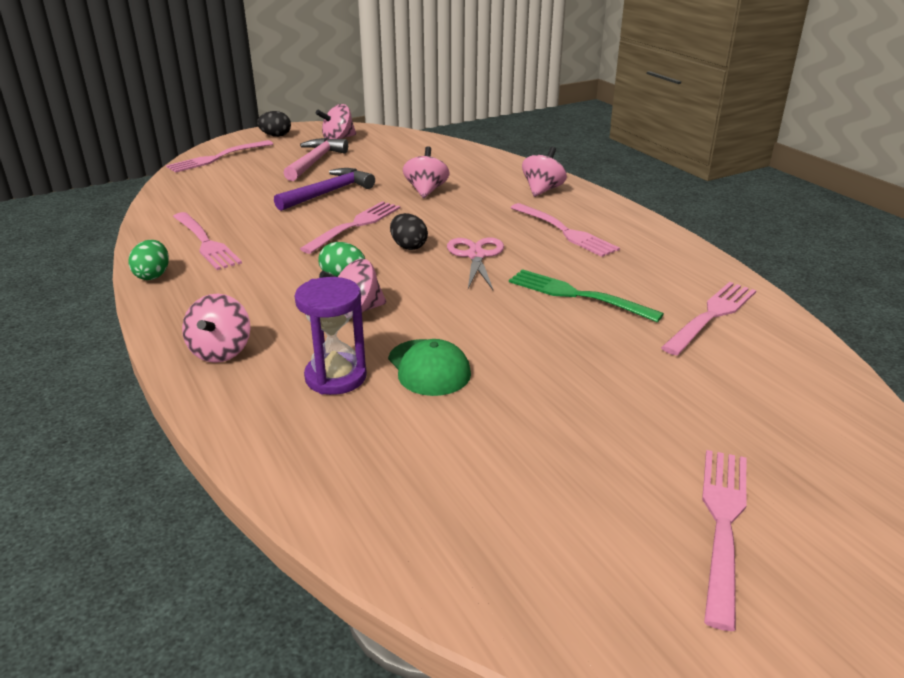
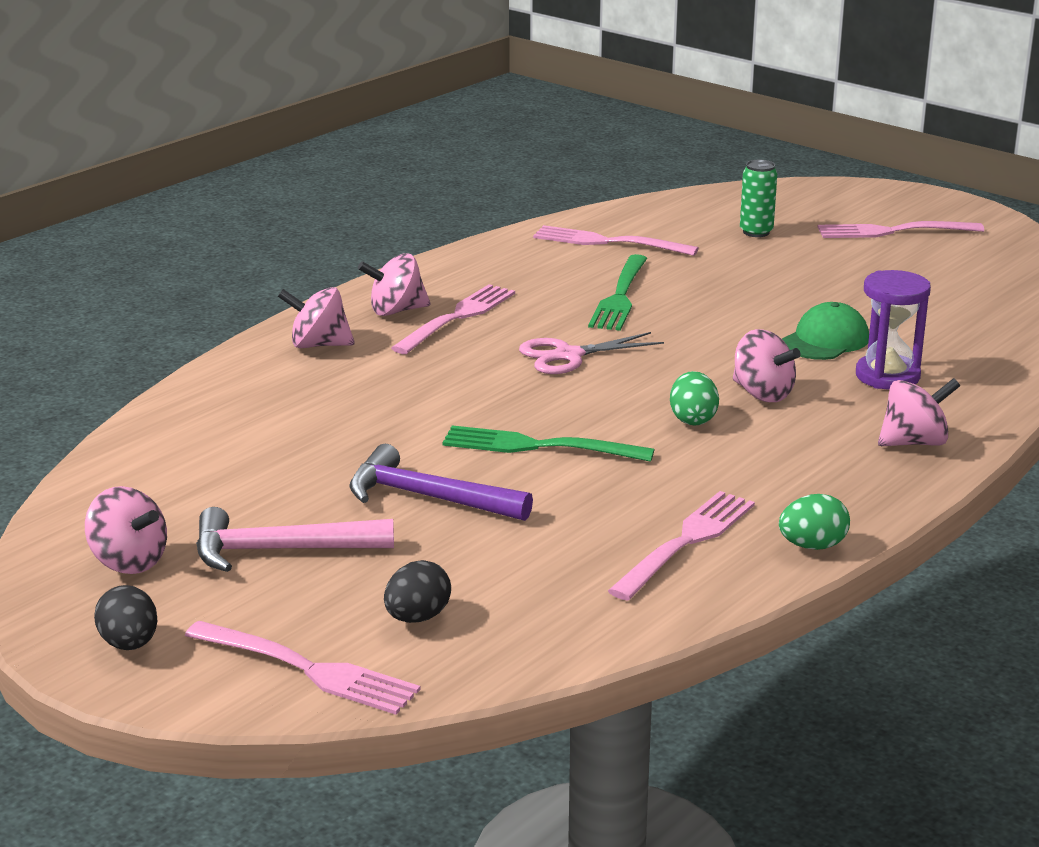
camera: 110 degrees left, 5 degrees down
pink fork [300,201,400,254] -> green fork [442,425,654,462]
black egg [390,213,428,250] -> black egg moved to [384,560,451,623]
pink spinning top [403,147,450,198] -> pink spinning top moved to [358,253,430,316]
none -> green can [740,160,777,237]

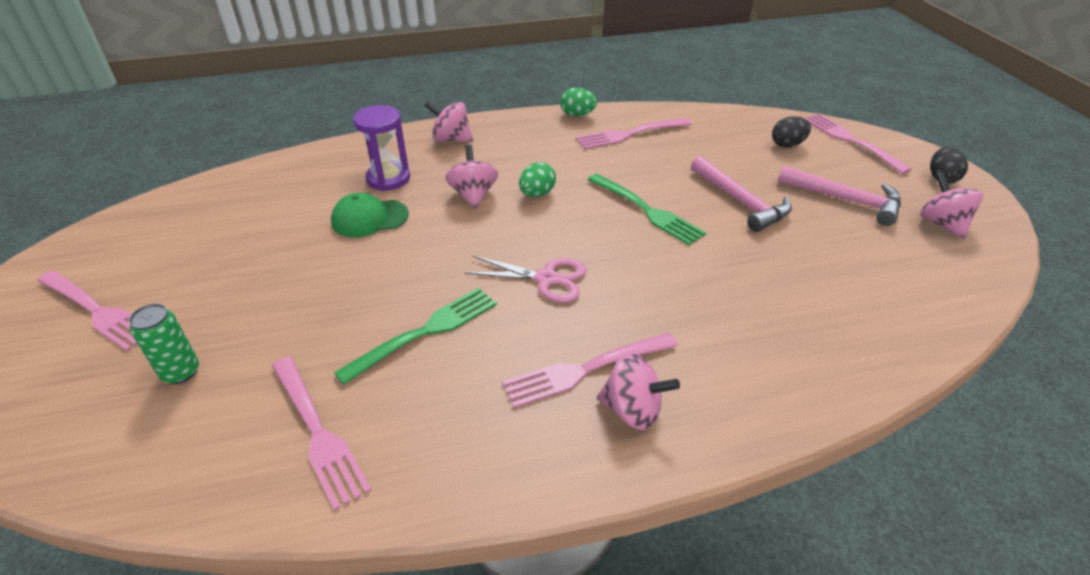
camera: 145 degrees left, 15 degrees up
pink spinning top [278,287,355,348] -> none
purple hammer [349,444,533,521] -> pink hammer [691,156,792,232]

